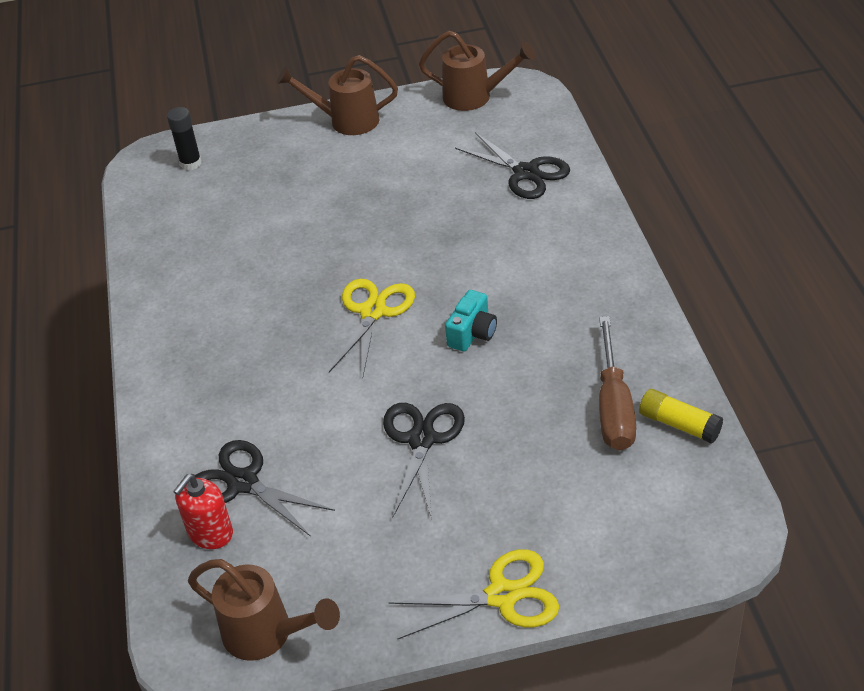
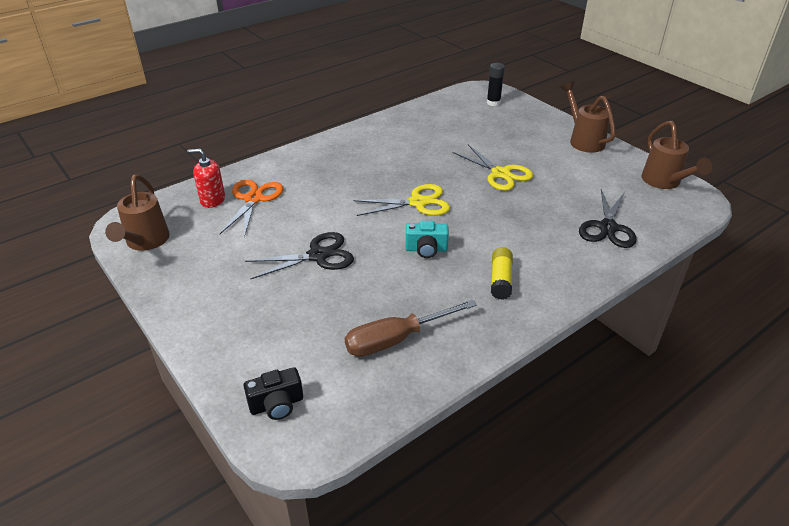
camera: 60 degrees right, 5 degrees down
black scissors [195,440,335,537] -> orange scissors [220,180,283,237]
yellow scissors [388,549,559,639] -> yellow scissors moved to [452,144,533,191]
yellow glue stick [639,389,723,444] -> yellow glue stick moved to [491,247,513,300]
none -> black camera [244,367,303,420]

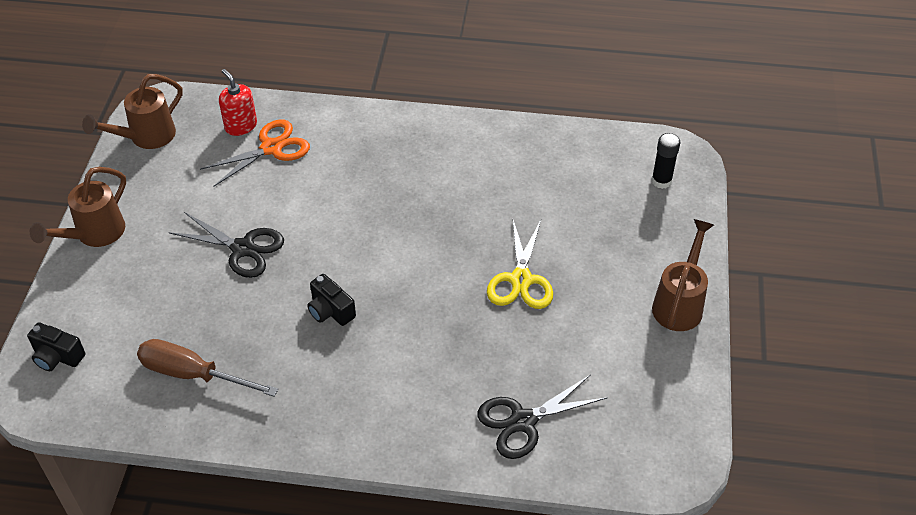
camera: 45 degrees right, 10 degrees up
yellow scissors [353,184,450,216] -> none
turquoise camera [406,221,449,258] -> black camera [307,274,356,326]
yellow glue stick [491,247,513,300] -> none
brown watering can [642,121,712,189] -> brown watering can moved to [30,167,126,247]

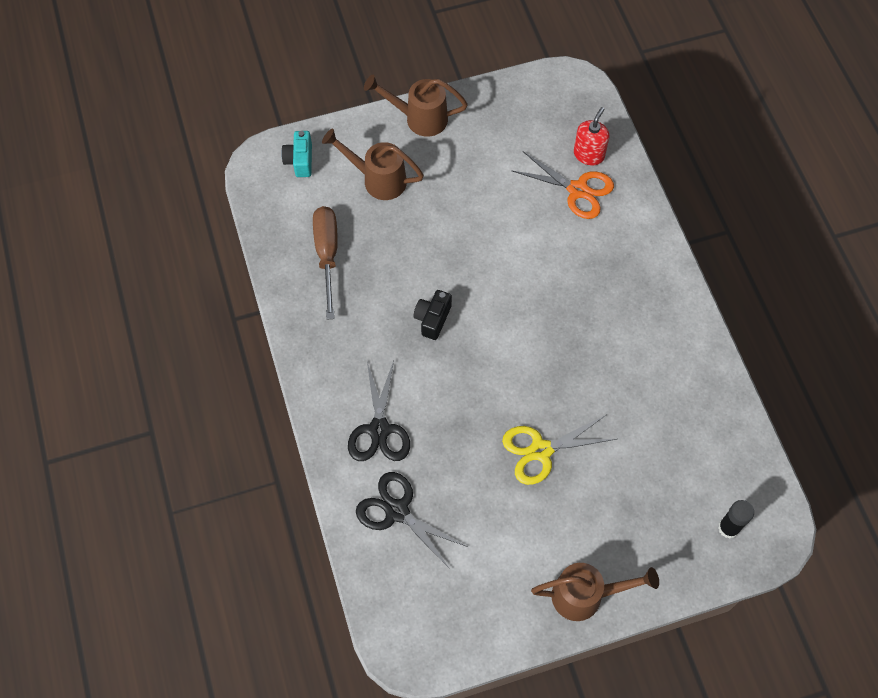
camera: 65 degrees right, 15 degrees up
black camera [27,322,85,371] -> turquoise camera [281,131,312,177]
brown watering can [82,74,182,149] -> brown watering can moved to [322,129,424,200]
black scissors [168,212,284,278] -> black scissors moved to [348,361,410,461]

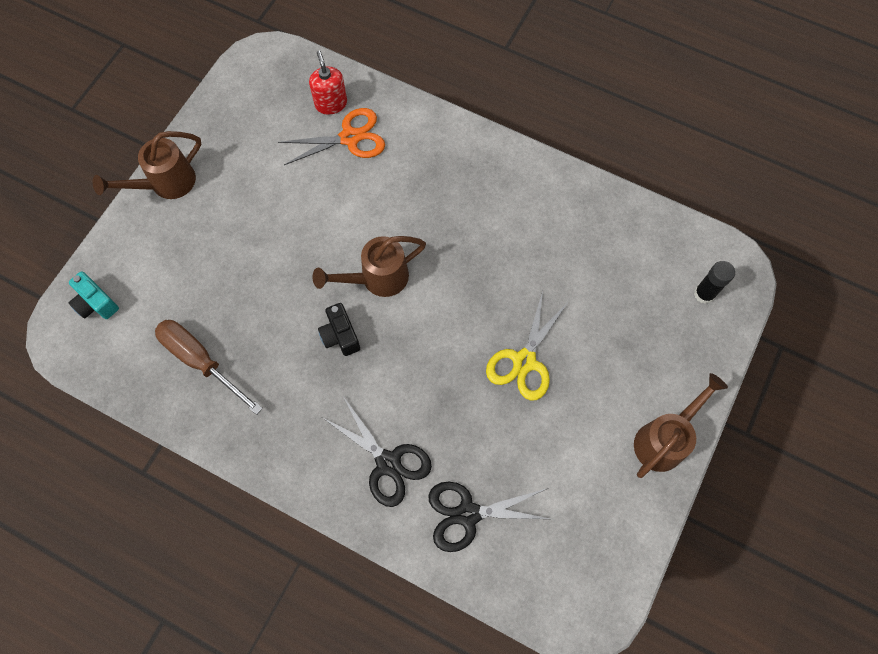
camera: 45 degrees left, 5 degrees up
brown watering can [322,129,424,200] -> brown watering can moved to [312,236,426,297]

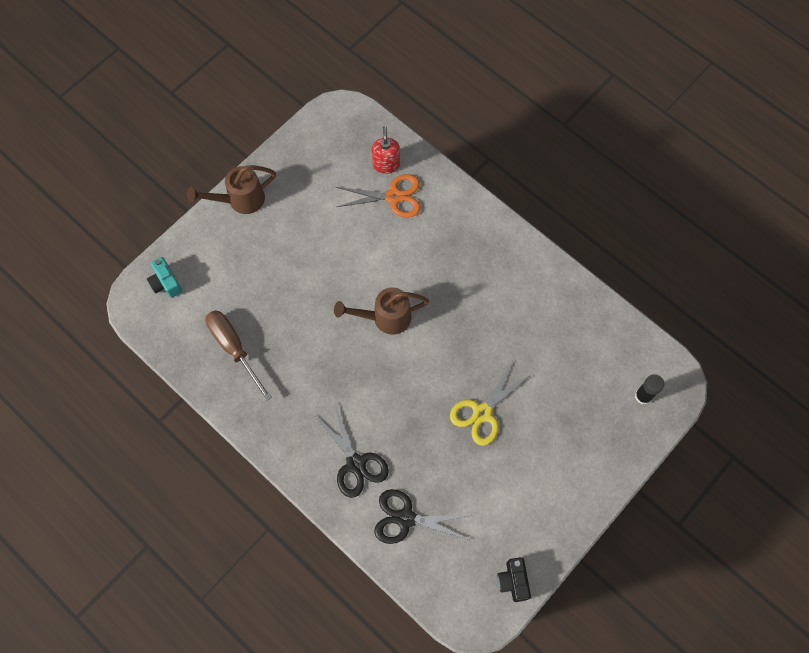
camera: 15 degrees right, 0 degrees up
black camera [318,303,360,356] -> black camera moved to [497,557,531,602]
brown watering can [634,373,728,478] -> none

